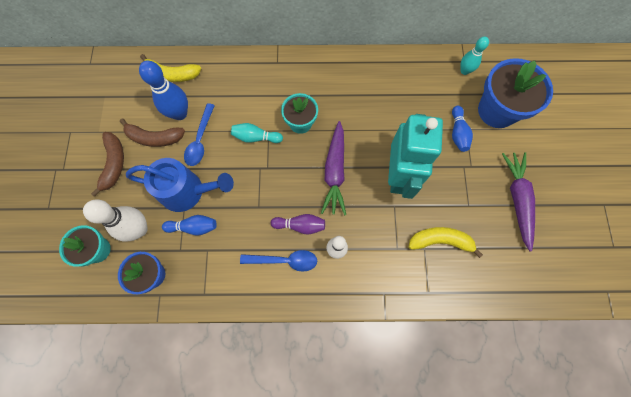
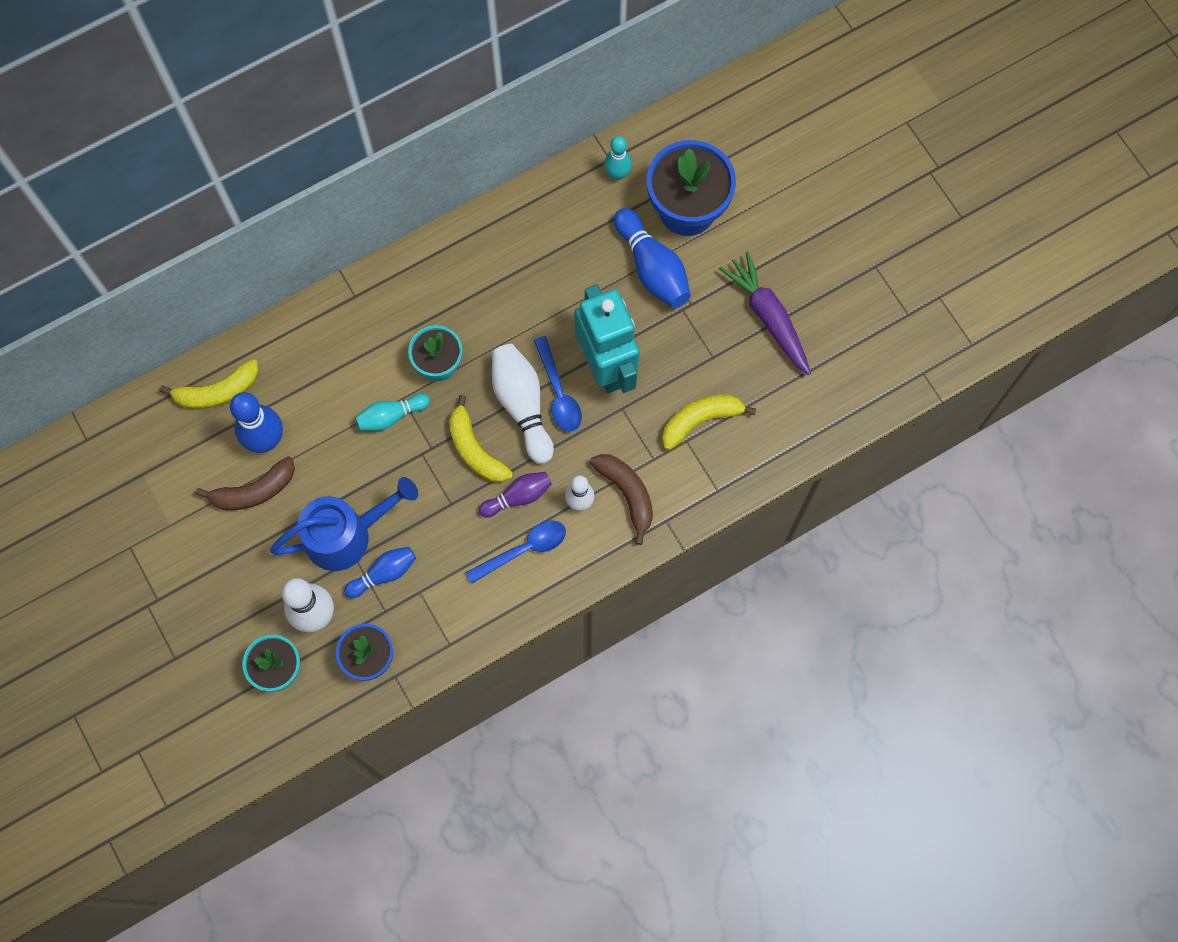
camera: 30 degrees left, 0 degrees up
brown banana [91,132,124,197] -> brown banana moved to [590,454,653,545]
blue spoon [184,103,215,166] -> blue spoon moved to [534,336,582,432]
purple carrot [321,121,346,215] -> white bowling pin [492,344,554,464]
blue bowling pin [452,106,473,152] -> blue bowling pin [614,208,691,308], size x1.61
none -> yellow banana [449,395,513,482]

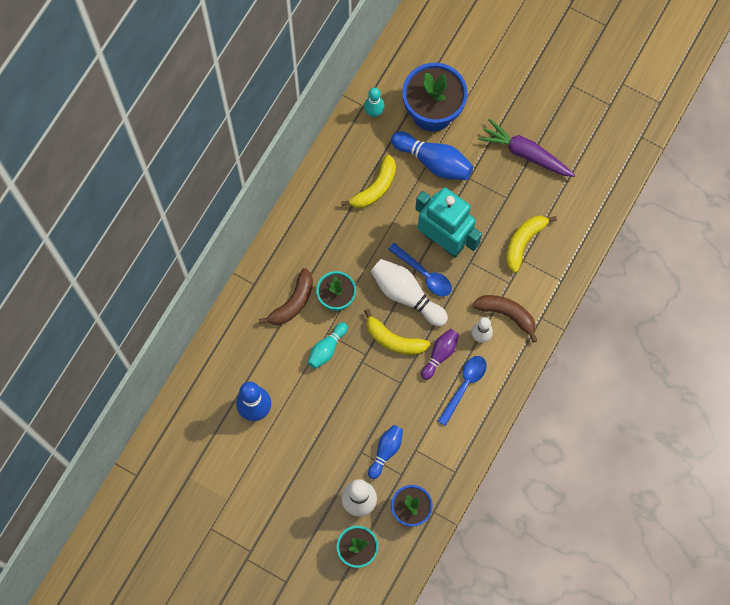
camera: 30 degrees left, 0 degrees up
yellow banana [160,359,259,409] -> yellow banana moved to [341,155,396,208]
brown banana [195,456,295,510] -> brown banana moved to [258,268,313,325]
blue watering can [270,477,418,571] -> none

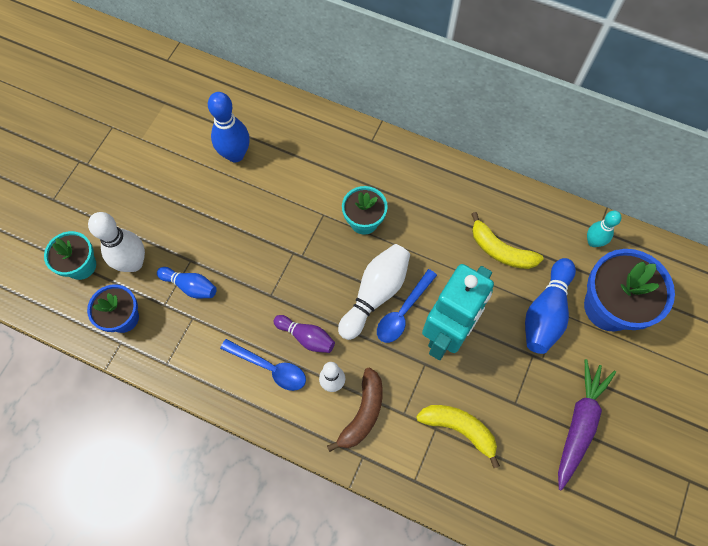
camera: 85 degrees right, 5 degrees down
brown banana [258,268,313,325] -> none
turquoise bowling pin [307,322,348,369] -> none
yellow banana [364,309,430,355] -> none

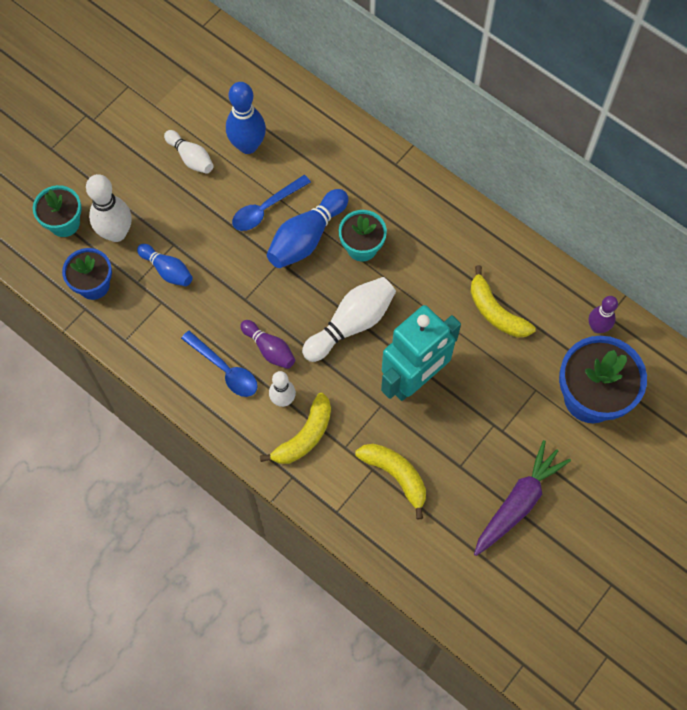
camera: 15 degrees right, 0 degrees up
brown banana [327,367,383,452] -> yellow banana [260,393,331,464]
blue spoon [377,269,437,343] -> blue spoon moved to [232,175,311,231]
blue bowling pin [525,258,576,354] -> blue bowling pin moved to [267,189,349,268]
turquoise bowling pin [587,211,621,247] -> purple bowling pin [589,296,618,333]
none -> white bowling pin [164,130,214,174]

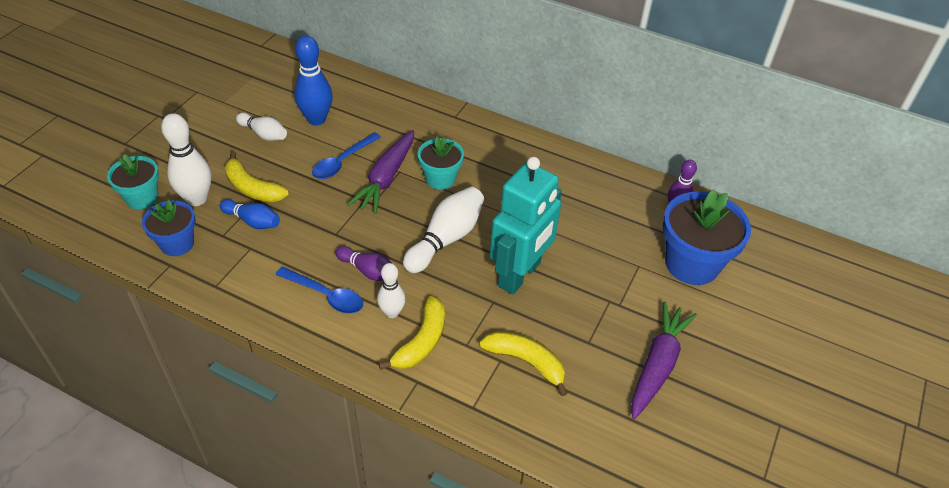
camera: 15 degrees left, 20 degrees down
blue bowling pin [267,189,349,268] -> purple carrot [347,130,414,214]
yellow banana [470,265,536,338] -> yellow banana moved to [225,152,289,202]

